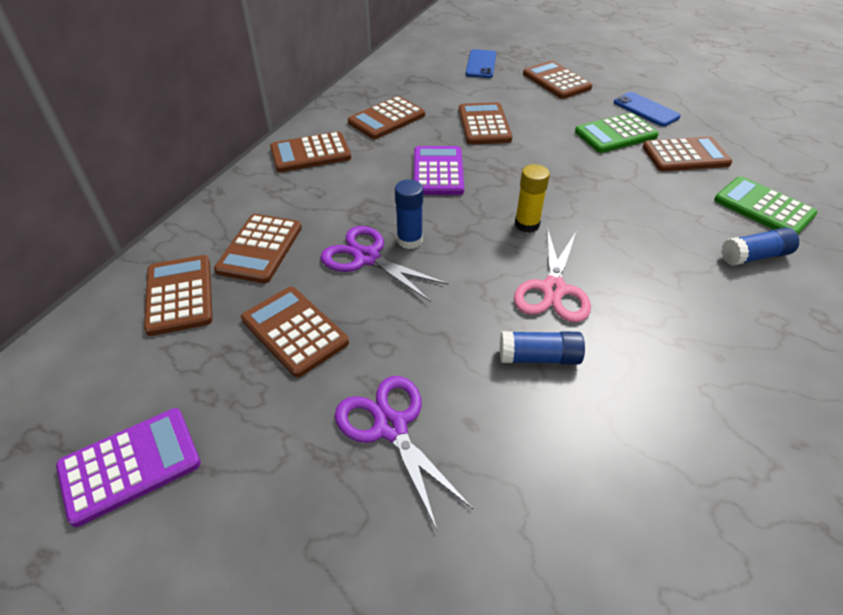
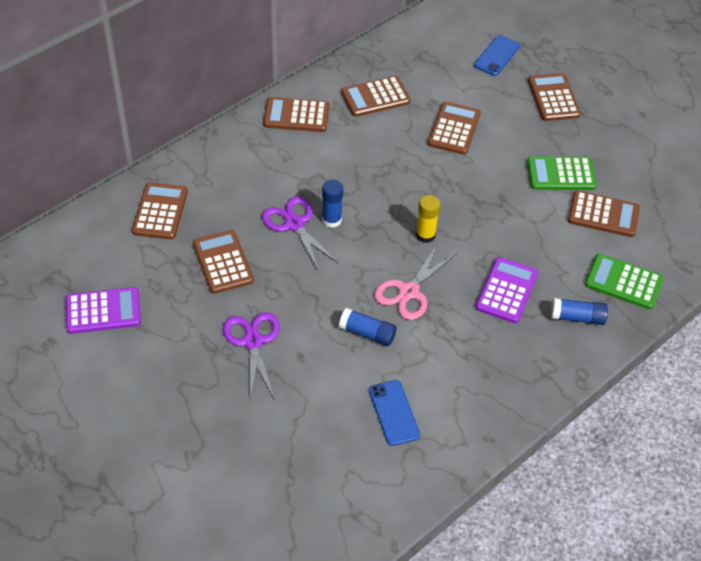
camera: 20 degrees right, 5 degrees up
brown calculator [214,214,302,283] -> none
purple calculator [414,146,464,195] -> purple calculator moved to [476,257,538,323]
blue phone [614,92,681,127] -> blue phone moved to [369,380,420,446]
green calculator [714,176,817,234] -> green calculator turned 45 degrees counterclockwise [585,254,664,310]

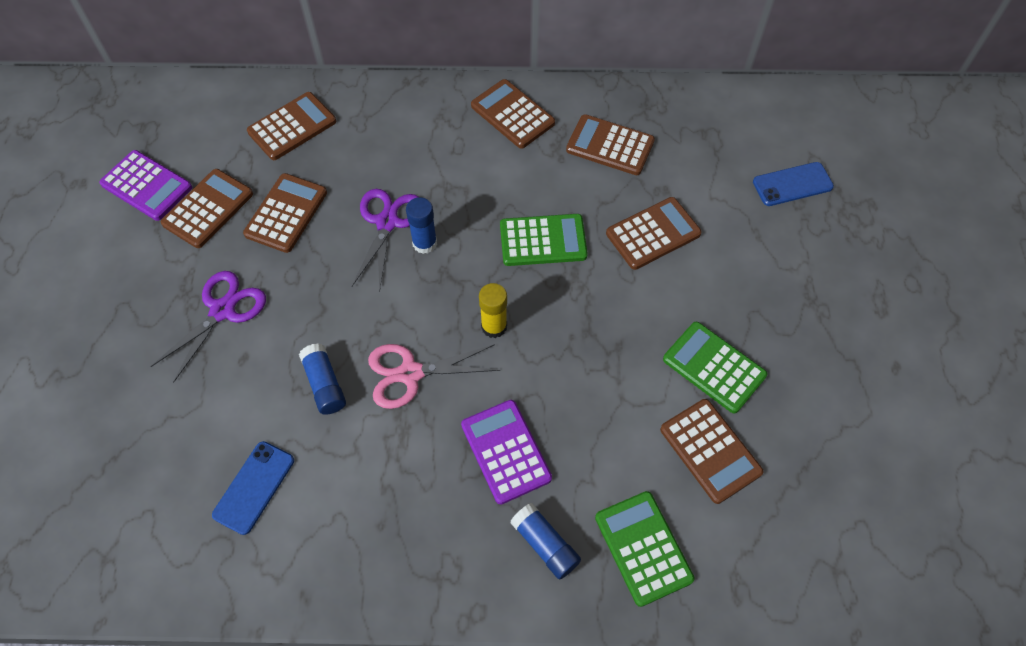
camera: 45 degrees right, 10 degrees up
purple calculator [476,257,538,323] -> purple calculator turned 90 degrees counterclockwise [461,400,552,504]
brown calculator [528,73,581,121] -> brown calculator moved to [161,169,253,248]
none -> green calculator [500,214,588,266]

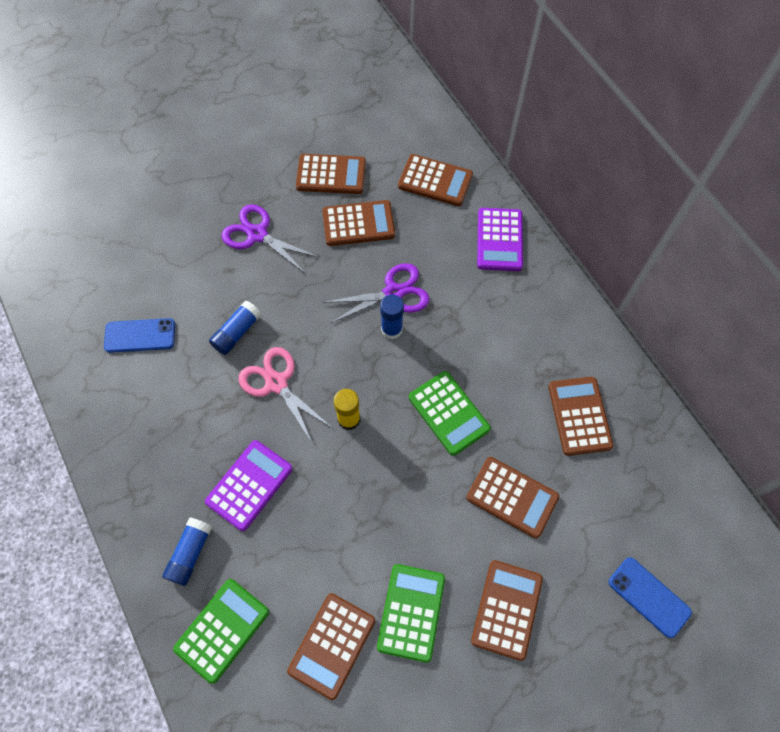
camera: 60 degrees right, 5 degrees up
purple calculator [99,150,192,221] -> purple calculator moved to [477,208,523,271]
purple scissors [150,271,266,382] -> purple scissors turned 150 degrees counterclockwise [221,204,318,274]
brown calculator [471,79,555,149] -> brown calculator moved to [471,560,543,661]

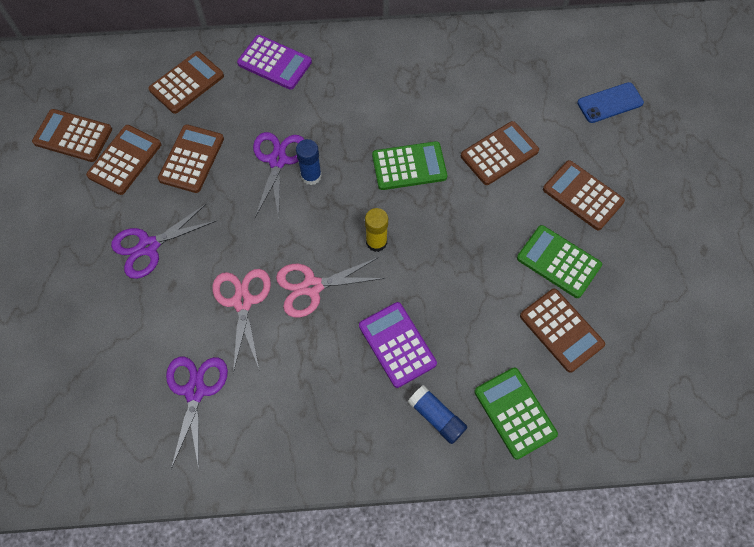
camera: 65 degrees left, 0 degrees up
blue phone [104,318,175,353] -> purple scissors [166,357,228,470]
blue glue stick [209,300,261,355] -> pink scissors [212,269,271,373]
brown calculator [548,377,613,456] -> brown calculator moved to [32,109,112,162]

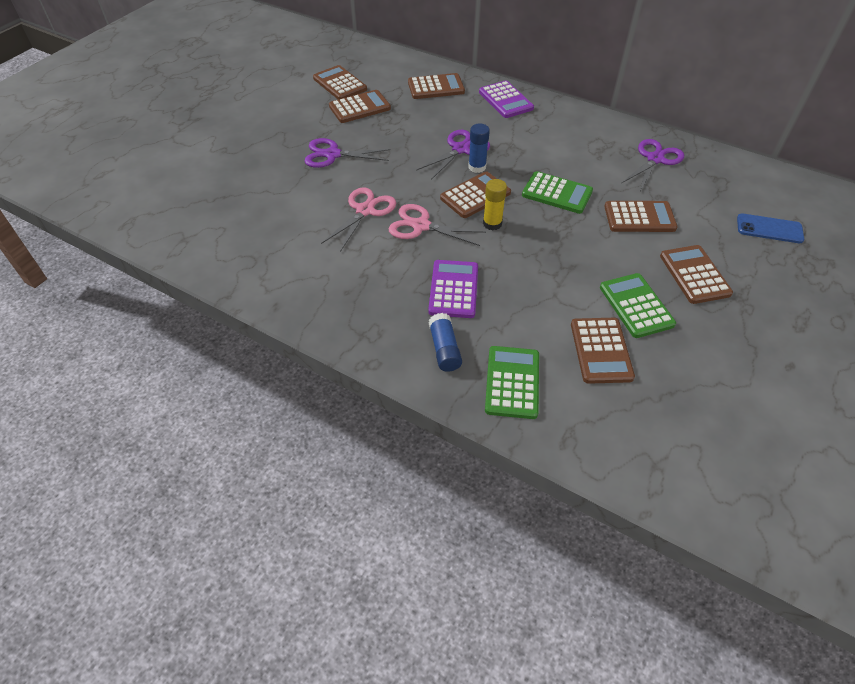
camera: 35 degrees right, 15 degrees down
brown calculator [158,124,224,193] -> brown calculator moved to [440,171,511,218]
purple scissors [166,357,228,470] -> purple scissors moved to [622,139,684,191]

